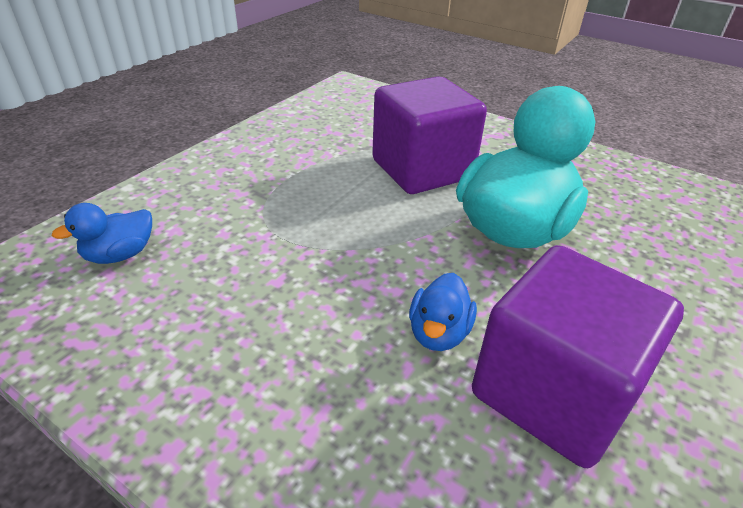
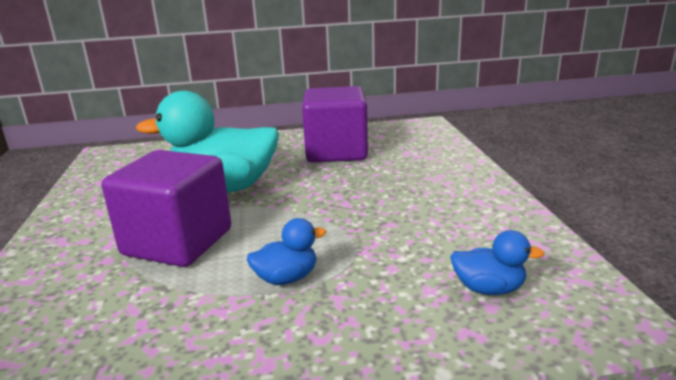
camera: 130 degrees left, 15 degrees down
blue duck [409,273,477,351] -> blue duck moved to [247,218,326,285]

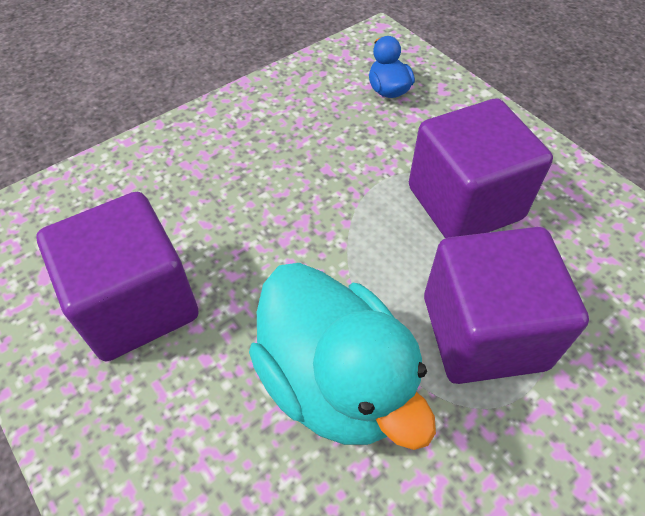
camera: 120 degrees left, 30 degrees up
blue duck [247,218,326,285] -> purple cube [409,99,553,239]

